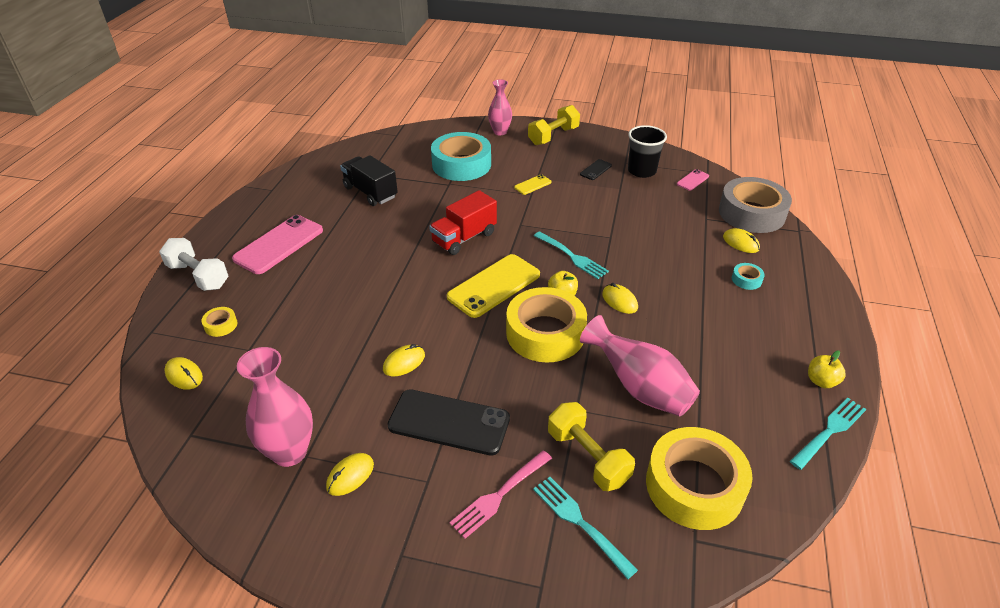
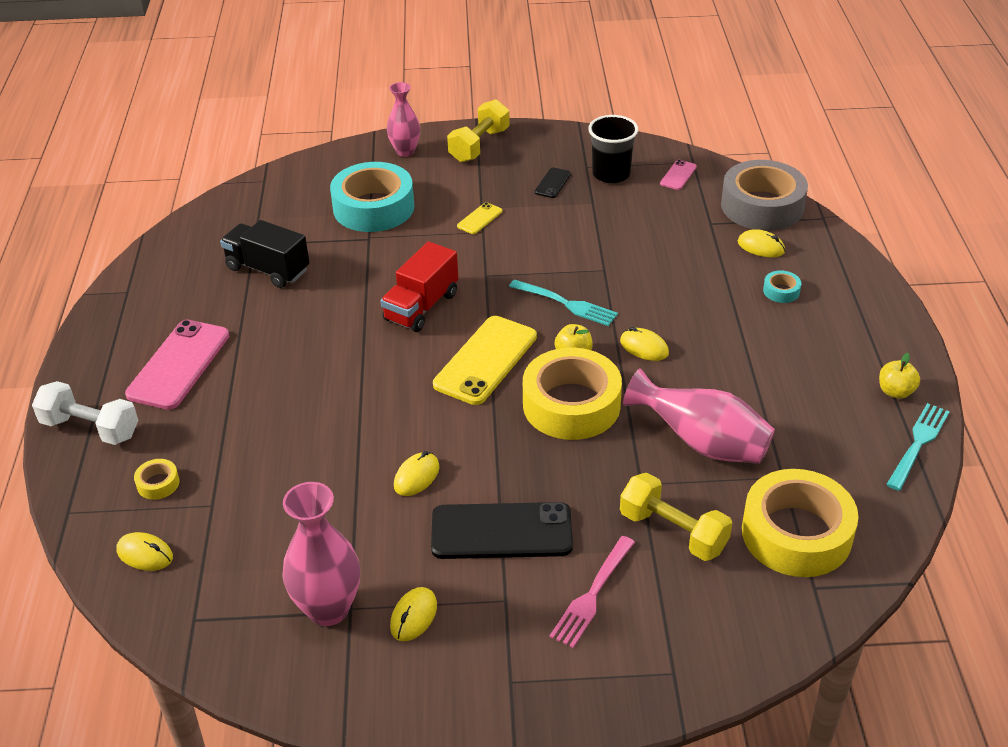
camera: 15 degrees left, 0 degrees up
turquoise fork [533,477,638,579] -> none

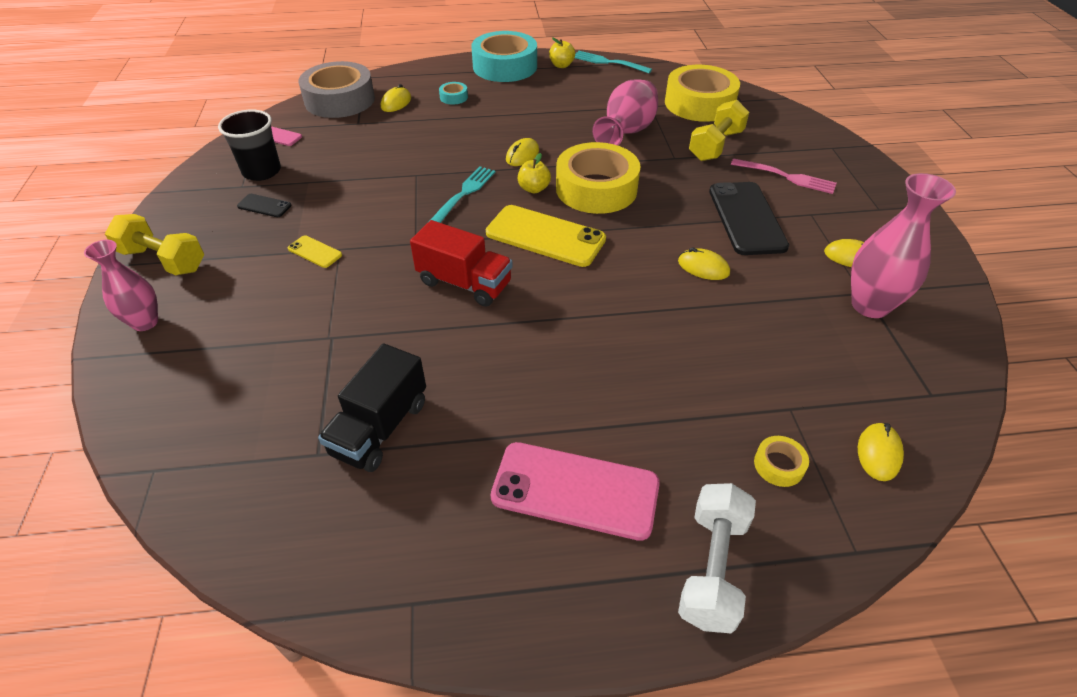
camera: 95 degrees left, 5 degrees up
turquoise tape [330,162,414,232] -> turquoise tape moved to [471,31,537,82]

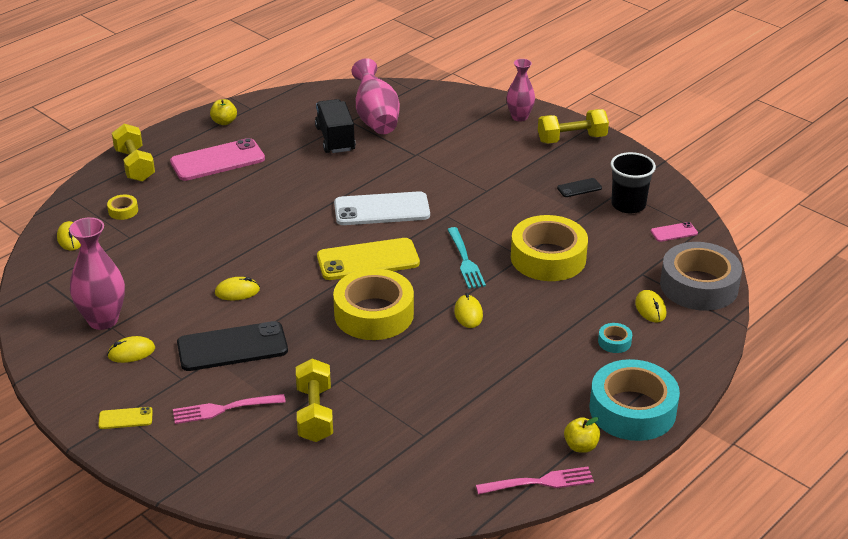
camera: 140 degrees right, 10 degrees down
yellow phone [288,235,342,268] -> yellow phone moved to [98,407,153,429]
red truck [410,220,513,307] -> white phone [334,191,430,225]
yellow apple [518,153,551,193] -> yellow apple moved to [210,99,237,125]
turquoise fork [575,51,652,73] -> pink fork [476,467,594,495]
pink vase [592,79,658,146] -> pink vase moved to [352,58,400,134]
yellow tape [665,65,740,122] -> yellow tape moved to [511,215,588,281]
white dumbbell [678,483,756,634] -> yellow dumbbell [112,124,155,182]
black phone [709,182,789,255] -> black phone turned 60 degrees counterclockwise [177,321,288,371]

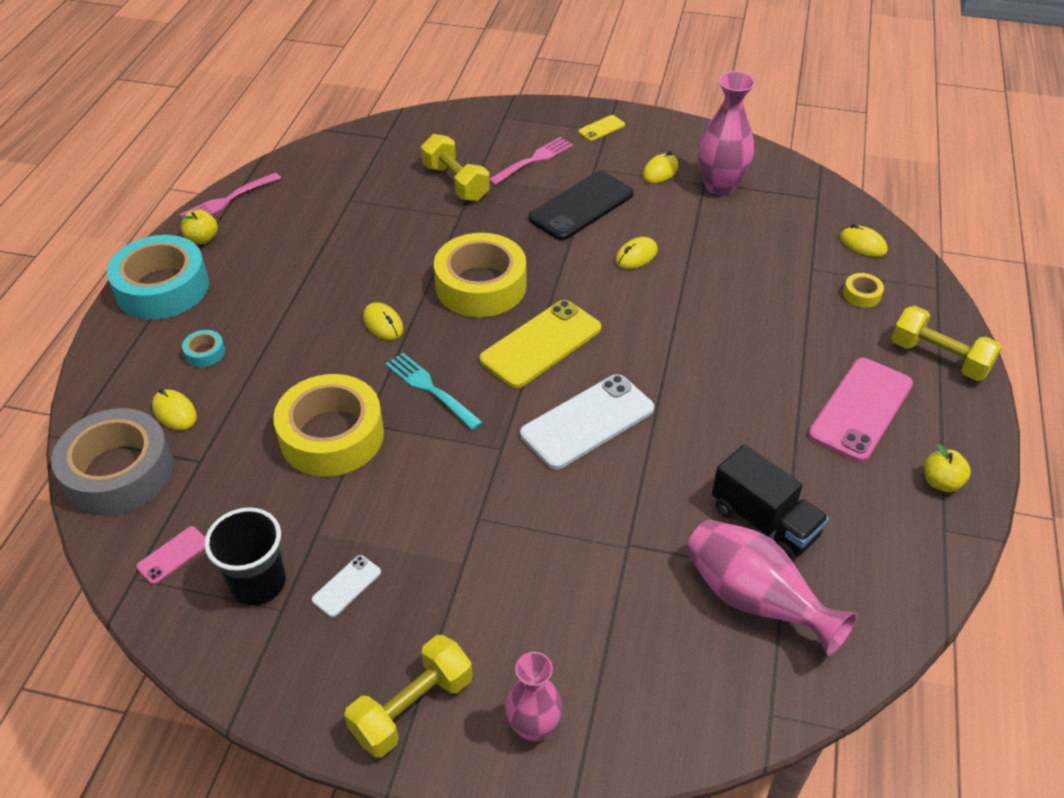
camera: 150 degrees right, 10 degrees up
black phone [557,178,602,197] -> white phone [312,555,381,617]

